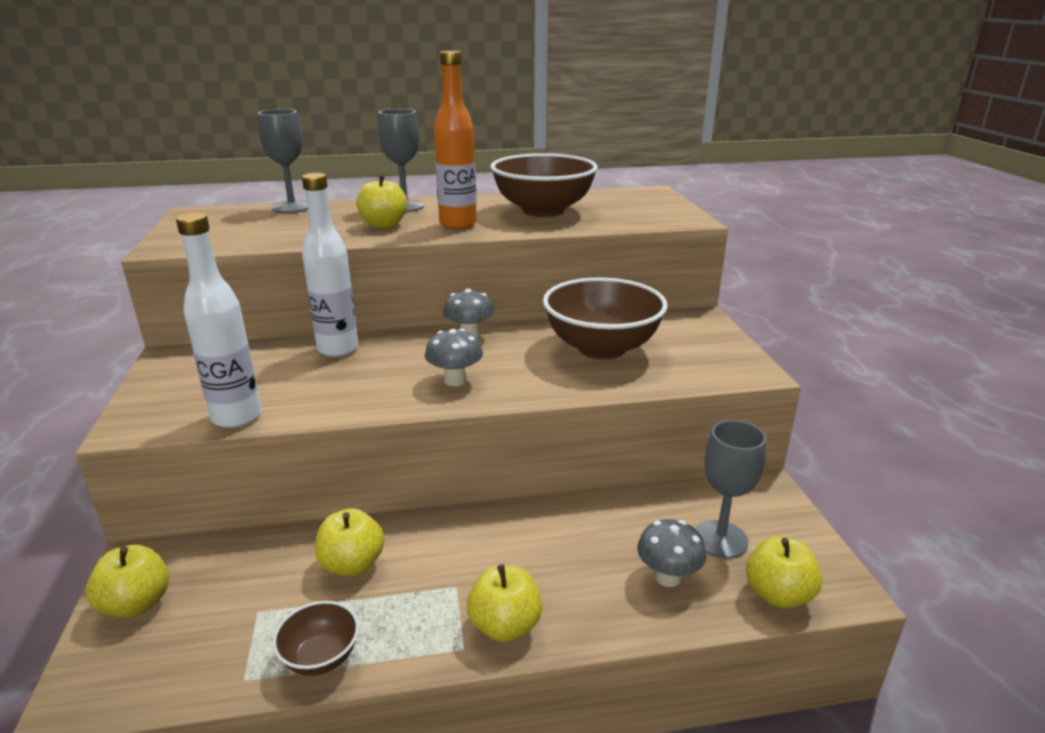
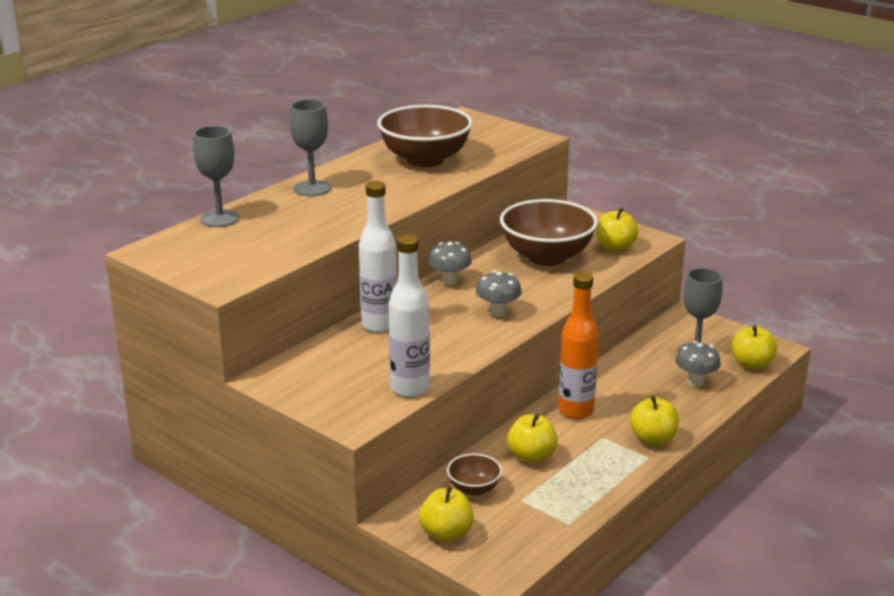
camera: 40 degrees left, 0 degrees up
brown bowl [273,601,359,676] -> brown bowl moved to [447,453,502,496]
yellow apple [356,174,407,229] -> yellow apple moved to [596,207,639,252]
orange bottle [434,51,477,229] -> orange bottle moved to [558,272,599,419]

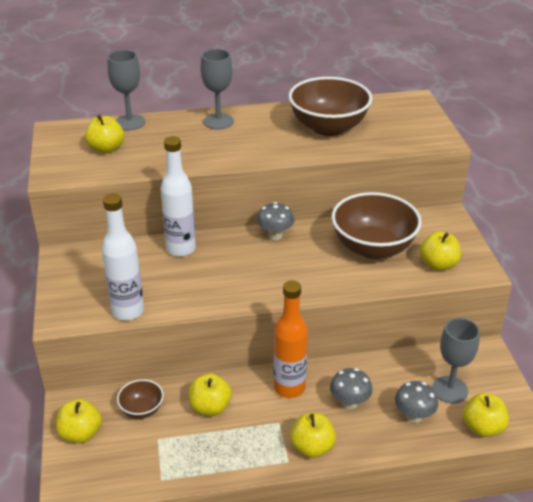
camera: 40 degrees right, 10 degrees up
grey mushroom [476,271,522,317] -> grey mushroom moved to [330,368,372,409]
none -> yellow apple [85,114,124,154]

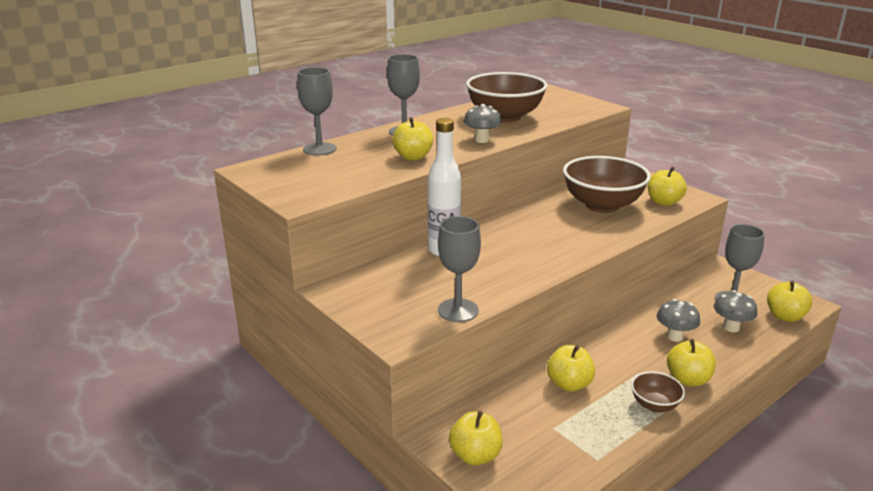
camera: 30 degrees left, 10 degrees down
yellow apple [85,114,124,154] -> yellow apple moved to [392,117,433,160]
white bottle [102,193,144,320] -> grey goblet [438,216,481,322]
brown bowl [117,379,164,419] -> brown bowl moved to [631,371,685,412]
grey mushroom [257,202,294,240] -> grey mushroom moved to [464,104,502,143]
orange bottle [274,280,308,398] -> none

